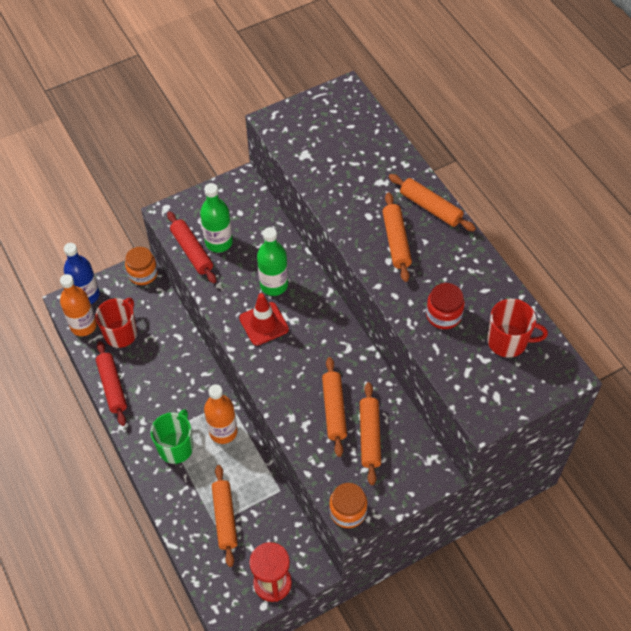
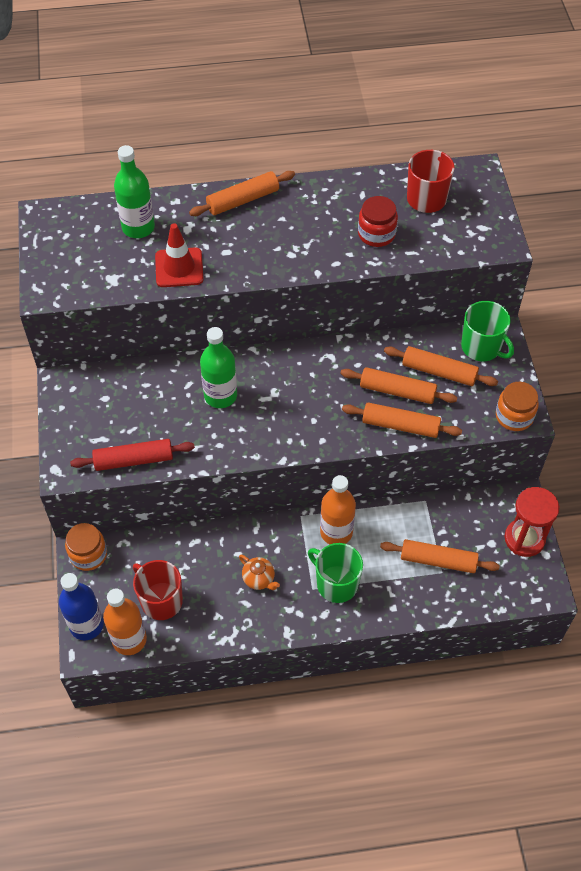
camera: 70 degrees left, 0 degrees up
red rolling pin [96,341,127,426] -> none
green bottle [200,183,233,253] -> green bottle moved to [114,145,155,238]
red traffic cone [239,293,289,346] -> red traffic cone moved to [155,223,204,287]
orange rolling pin [382,192,412,282] -> orange rolling pin moved to [342,402,462,438]
none -> orange teapot [239,555,280,590]
none -> green mug [461,301,514,361]

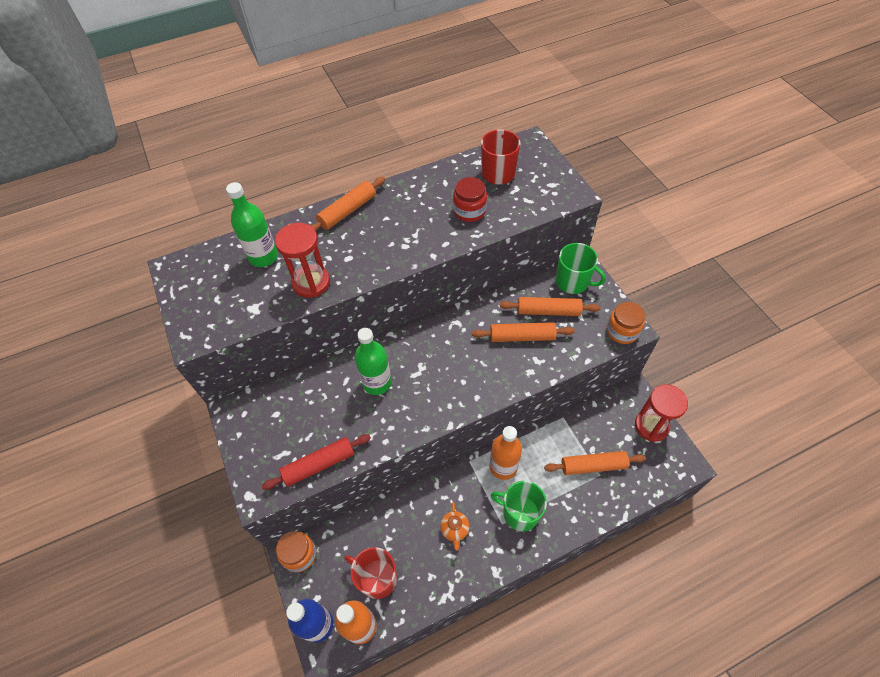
camera: 15 degrees left, 0 degrees up
red traffic cone [155,223,204,287] -> red hourglass [275,223,330,298]
orange teapot [239,555,280,590] -> orange teapot turned 60 degrees clockwise [440,502,470,551]
orange rolling pin [342,402,462,438] -> none

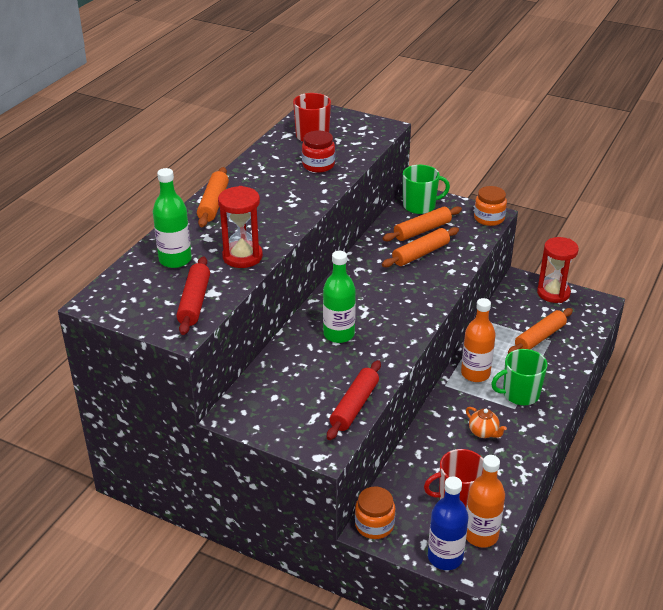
camera: 40 degrees left, 20 degrees down
none -> red rolling pin [176,256,210,335]

